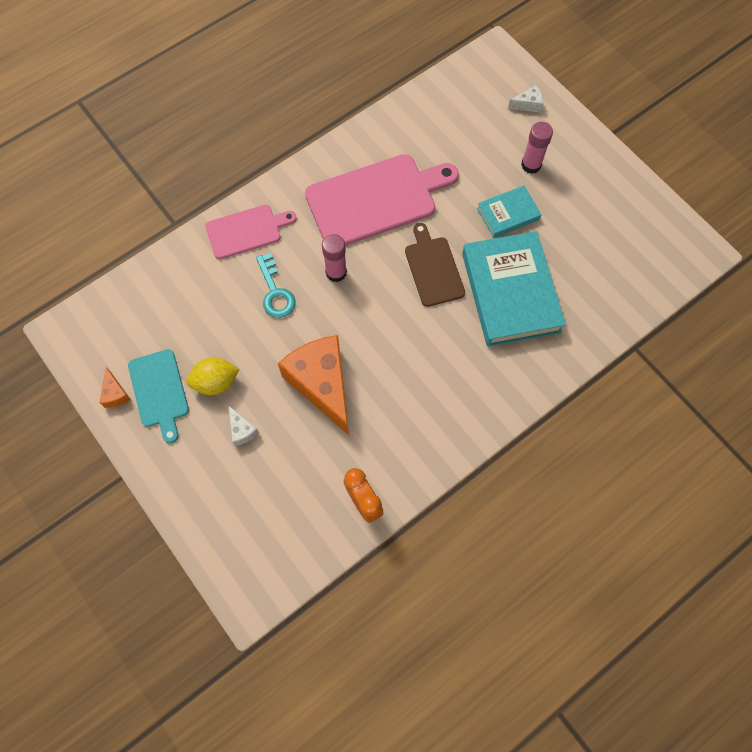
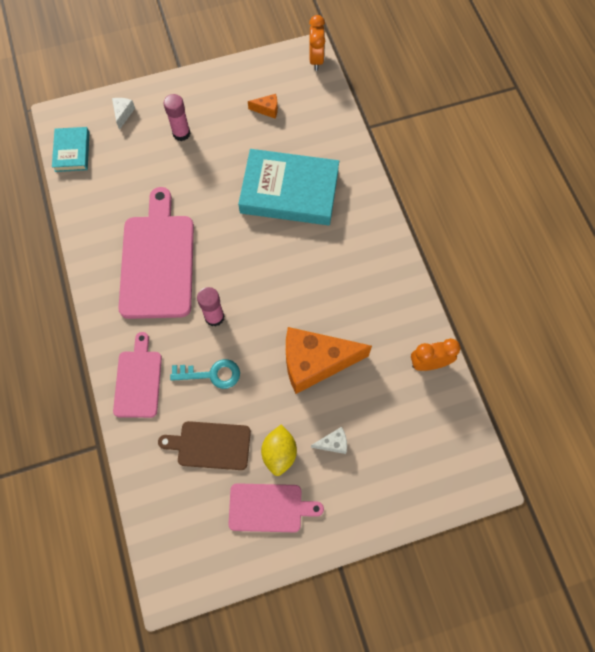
camera: 70 degrees left, 0 degrees up
orange cheese [100,368,131,408] -> orange cheese moved to [248,94,278,118]
turquoise cutting board [128,349,189,443] -> pink cutting board [229,483,324,532]
brown cutting board [405,223,465,307] -> brown cutting board moved to [158,421,251,470]
turquoise book [477,186,541,238] -> turquoise book moved to [52,127,90,172]
none -> orange clock [309,15,325,71]

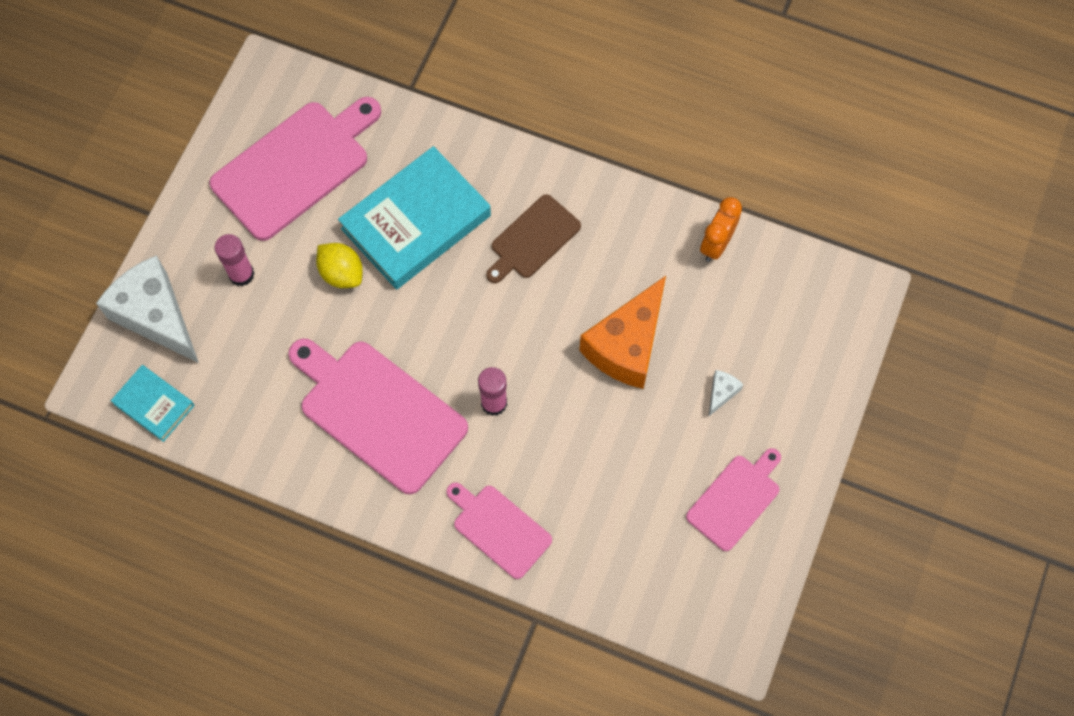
camera: 50 degrees left, 0 degrees up
white cheese [112,98,135,130] -> white cheese [96,255,199,363], size x2.45
brown cutting board [158,421,251,470] -> brown cutting board moved to [486,194,581,283]
turquoise key [170,359,240,389] -> none
orange cheese [248,94,278,118] -> pink cutting board [209,97,381,241]
yellow lemon [261,424,297,476] -> yellow lemon moved to [316,243,363,288]
orange clock [309,15,325,71] -> none

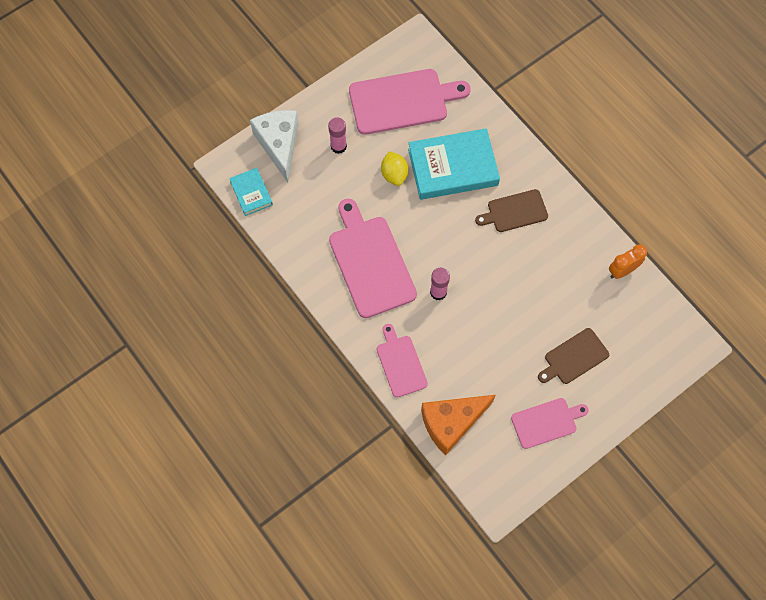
camera: 30 degrees right, 0 degrees up
orange cheese [579,276,666,389] -> orange cheese moved to [421,395,496,455]
white cheese [709,370,744,416] -> brown cutting board [538,328,609,384]

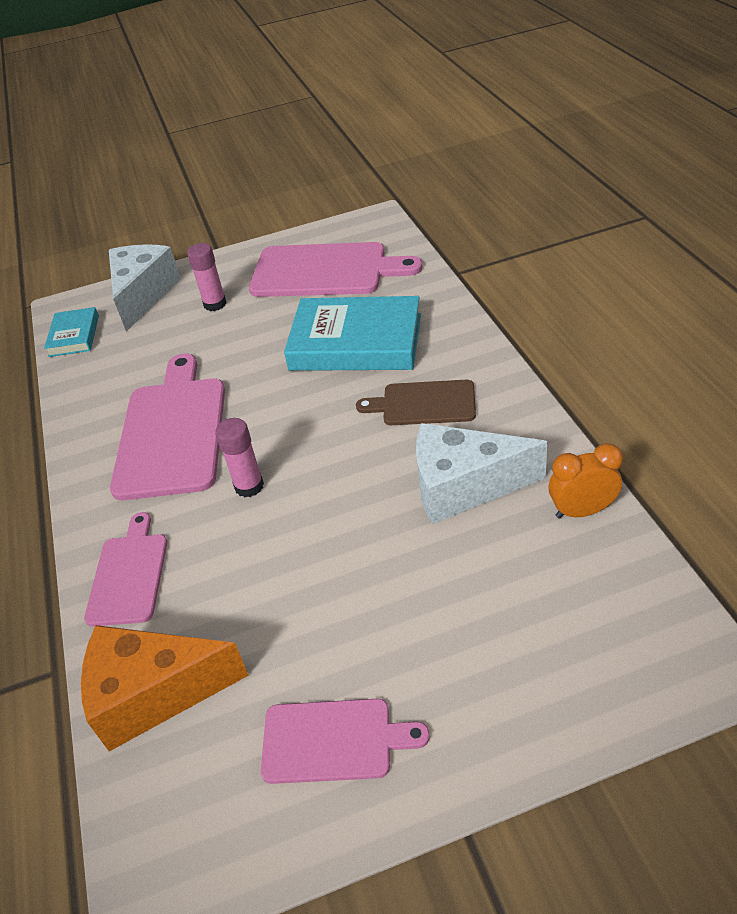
camera: 25 degrees right, 25 degrees down
yellow lemon [381,151,408,186] -> none
brown cutting board [538,328,609,384] -> none
none -> white cheese [416,423,548,524]

